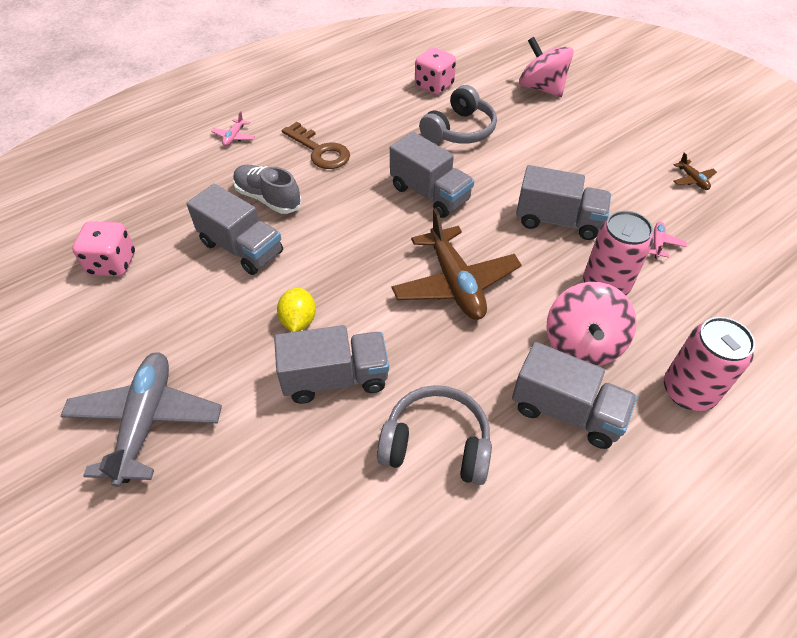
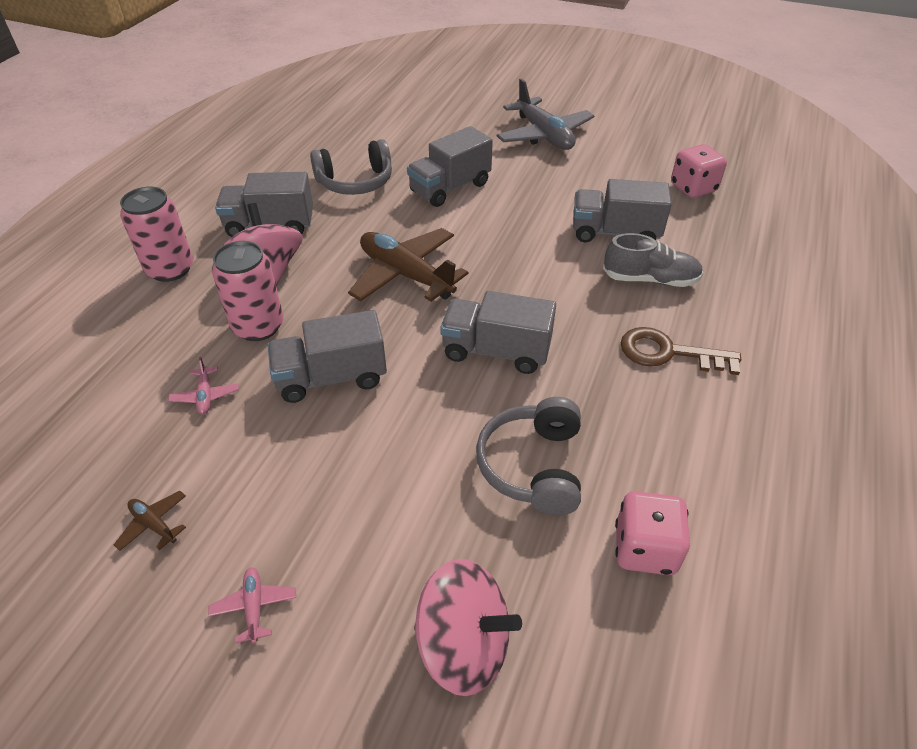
camera: 150 degrees right, 5 degrees down
pink plane [211,111,255,146] -> pink plane moved to [208,567,296,644]
yellow lemon [277,287,316,332] -> none

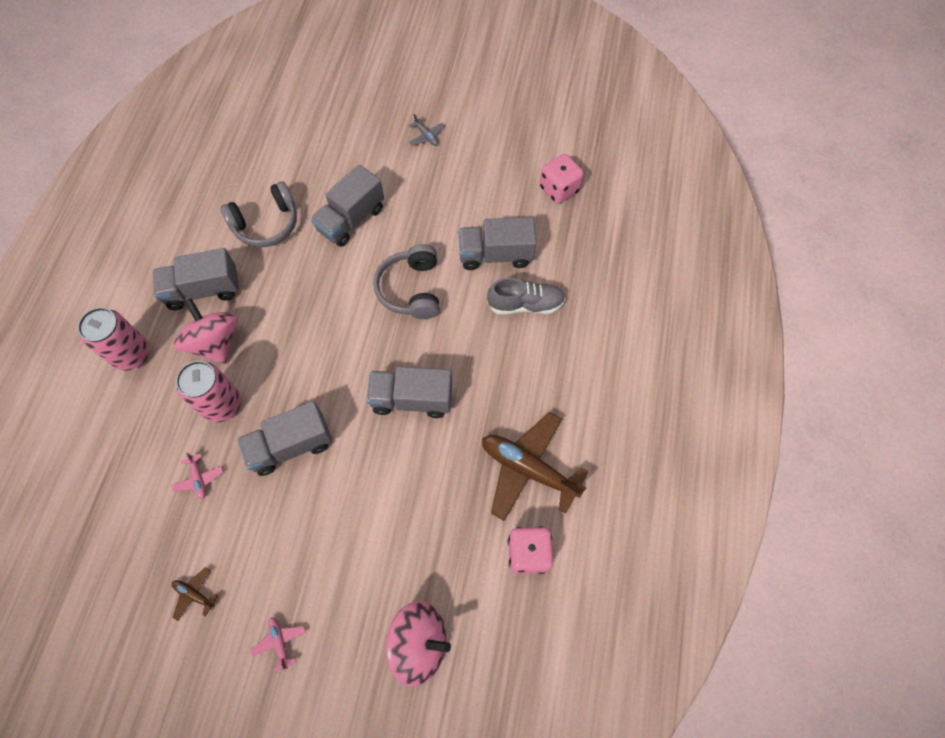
camera: 10 degrees left, 20 degrees up
brown plane [348,228,468,302] -> brown plane moved to [482,412,589,521]
grey headphones [476,397,581,516] -> grey headphones moved to [373,244,439,319]
grey plane [496,78,594,150] -> grey plane [409,114,445,146], size x0.43
brown key [621,327,741,375] -> none

